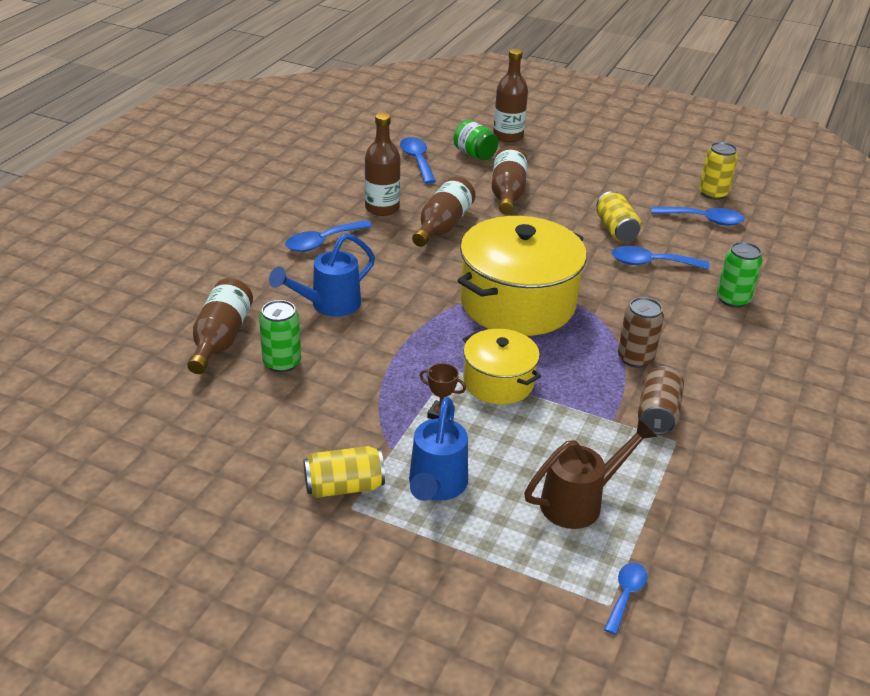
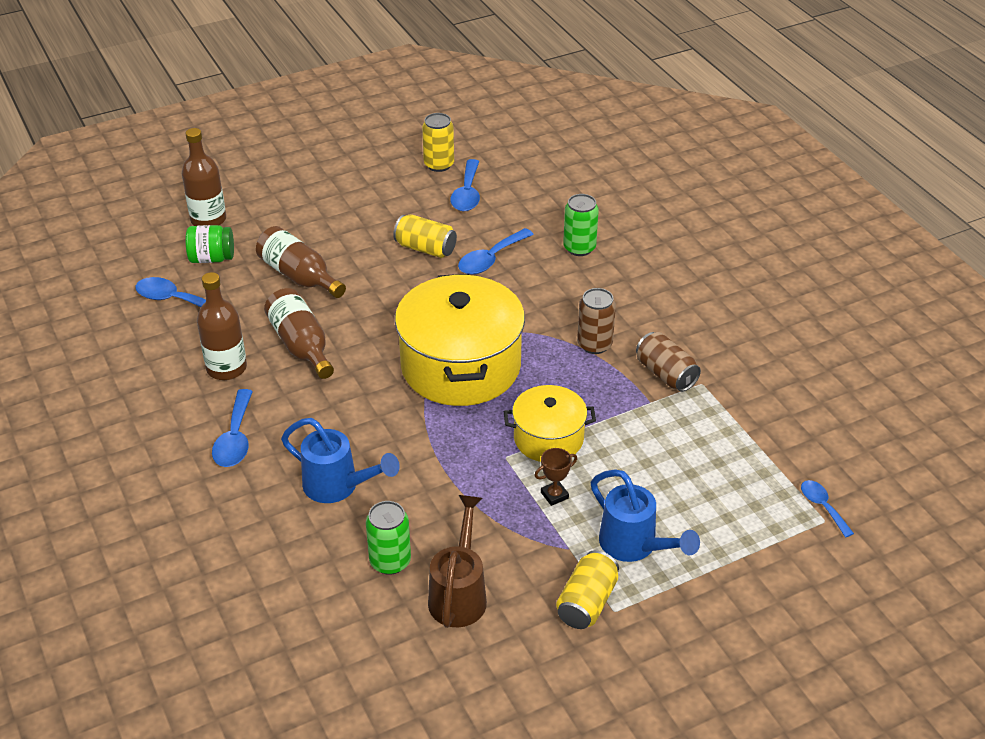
camera: 50 degrees left, 5 degrees up
brown bottle [187,278,253,374] -> none
blue watering can [269,233,375,317] -> blue watering can turned 60 degrees counterclockwise [281,418,400,503]
brown watering can [524,419,657,529] -> brown watering can moved to [428,495,487,628]
blue spoon [651,207,745,226] -> blue spoon turned 135 degrees clockwise [450,159,480,211]

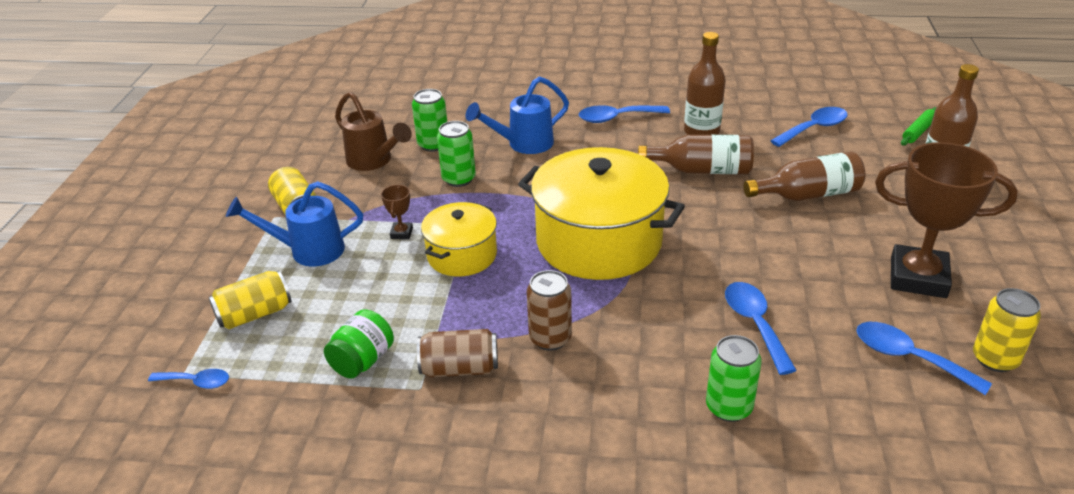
camera: 125 degrees right, 5 degrees down
green jar [186,225,234,263] -> green jar moved to [324,309,394,379]
blue spoon [212,389,253,467] -> blue spoon turned 45 degrees counterclockwise [579,105,670,123]
yellow can [393,214,457,258] -> yellow can moved to [209,271,292,329]
none -> green can [437,121,476,187]
none -> brown trophy [875,142,1018,298]
none -> green rolling pin [901,107,937,145]

